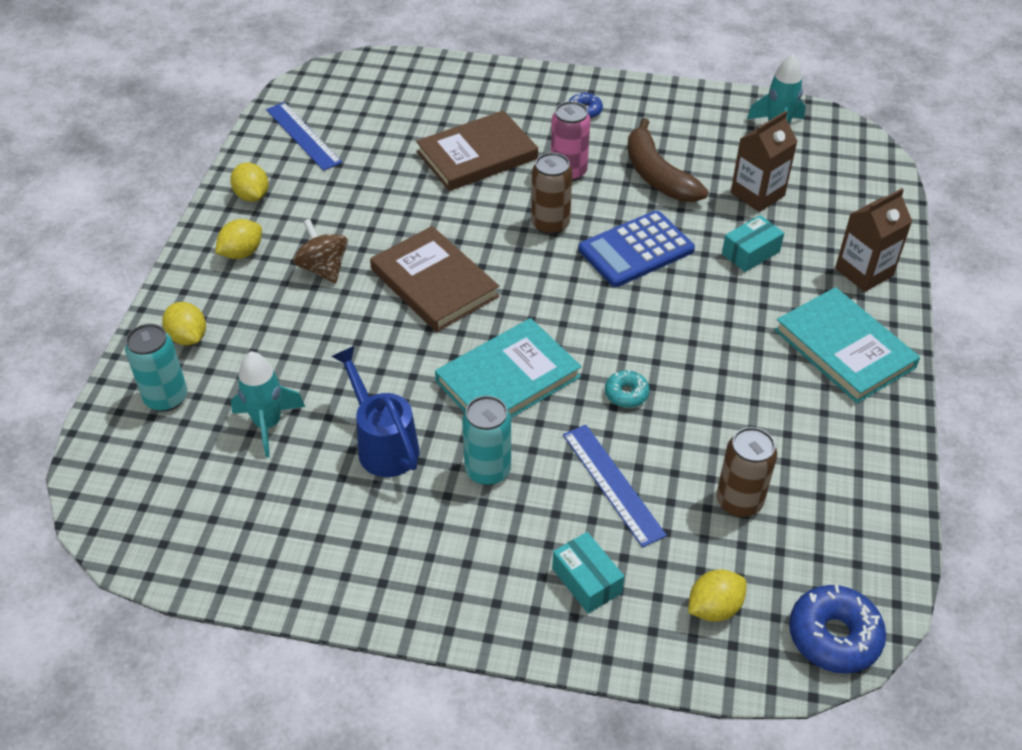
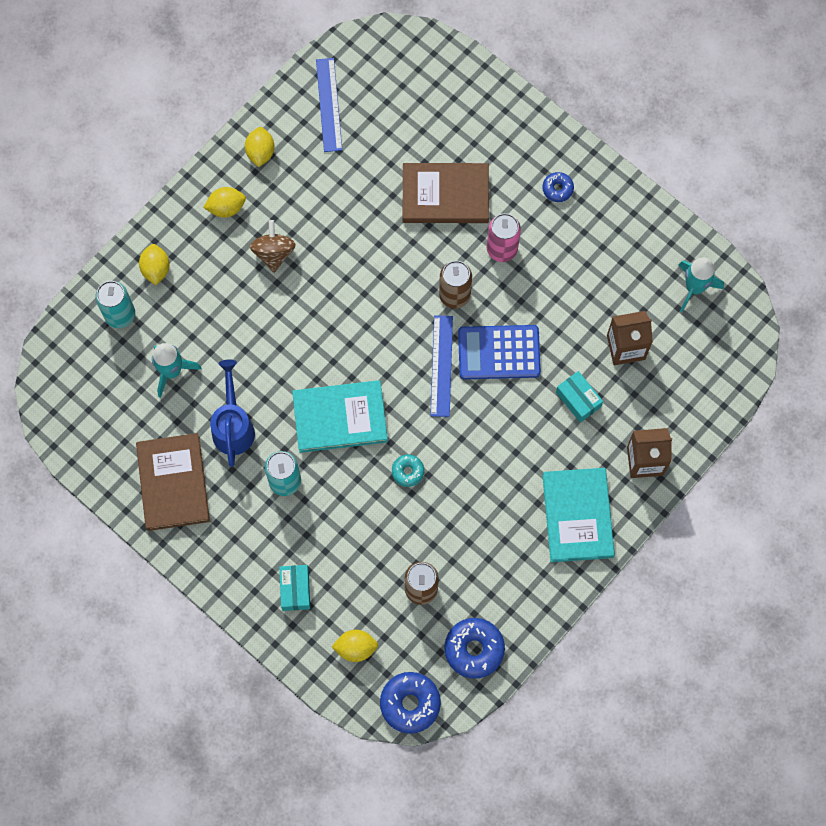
camera: 30 degrees right, 25 degrees up
brown book [370,226,499,332] -> brown book moved to [136,433,210,531]
blue ruler [563,425,667,547] -> blue ruler moved to [430,315,453,417]
brown banana [627,118,708,202] -> none
turquoise box [722,215,784,272] -> turquoise box turned 60 degrees clockwise [556,371,603,423]
none -> blue donut [444,618,505,679]

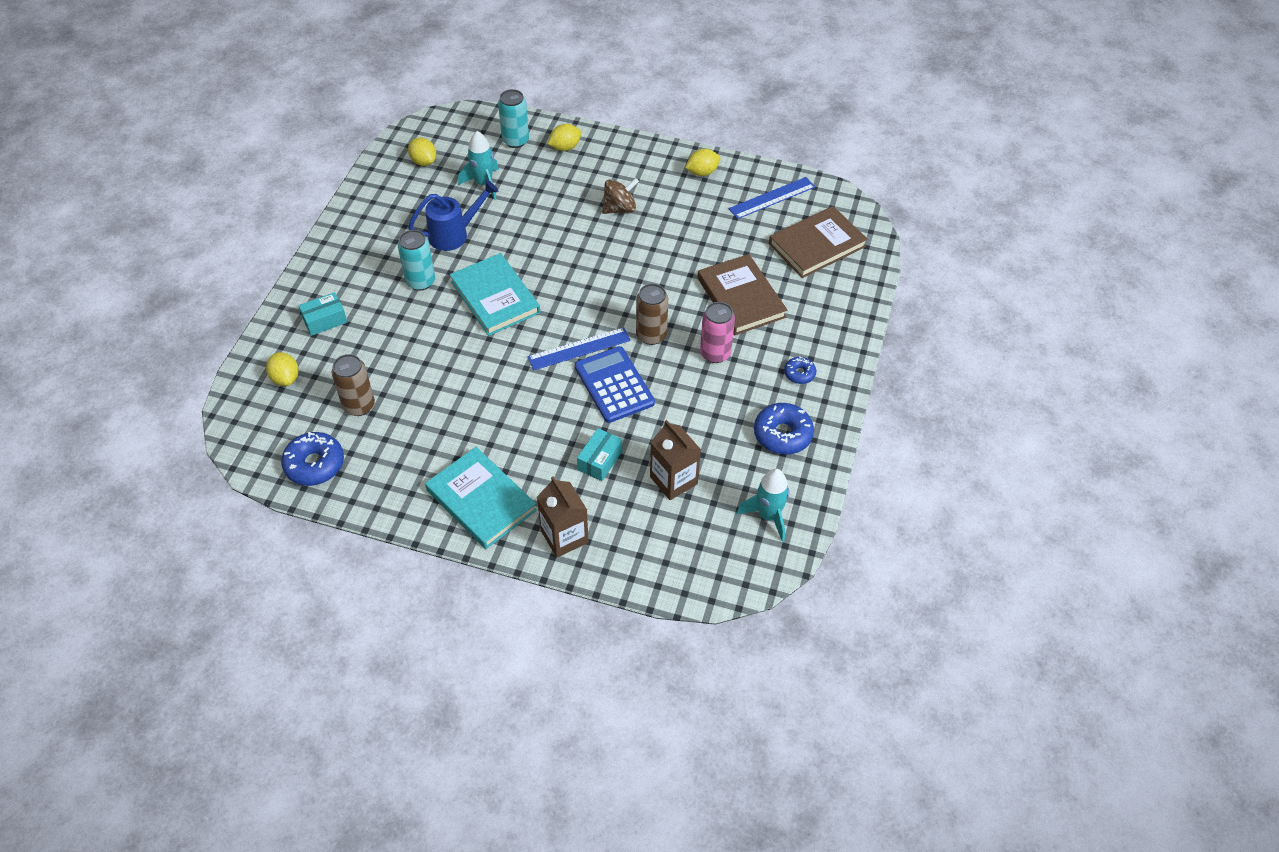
camera: 65 degrees right, 20 degrees down
brown book [136,433,210,531] -> brown book moved to [769,206,868,278]
yellow lemon [203,187,246,218] -> yellow lemon moved to [408,137,436,166]
blue donut [380,672,441,734] -> blue donut moved to [754,403,814,455]
turquoise donut [392,455,424,487] -> none
turquoise book [542,468,615,562] -> turquoise book turned 75 degrees clockwise [425,447,537,549]

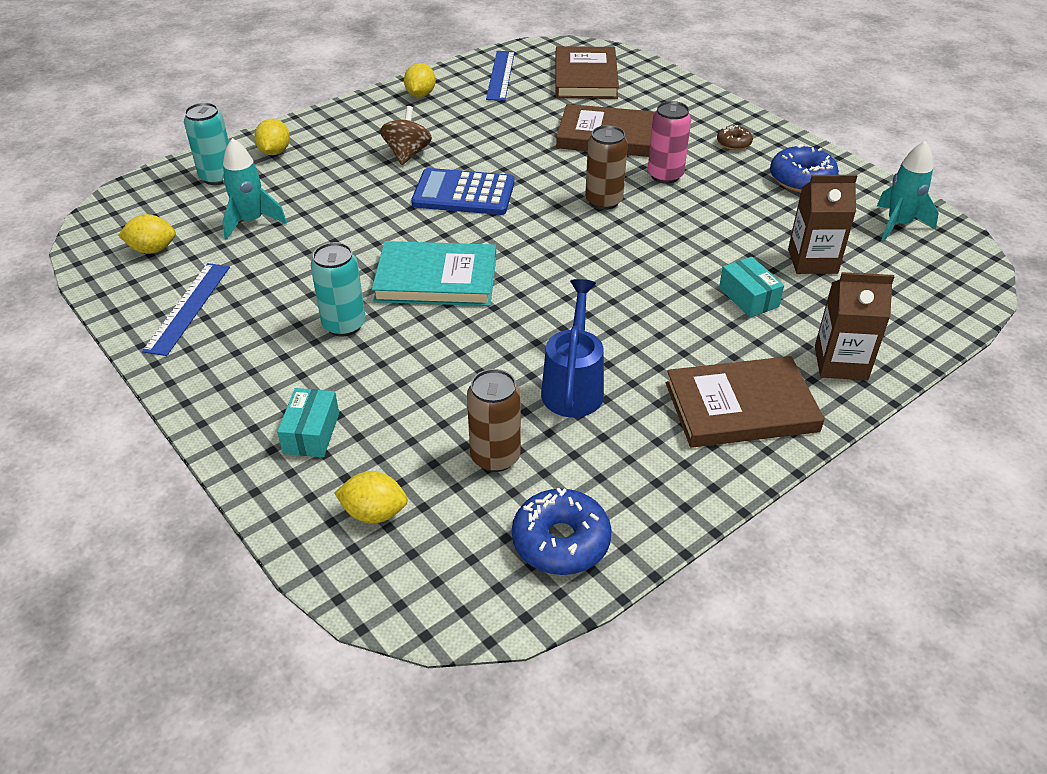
camera: 55 degrees left, 10 degrees down
blue watering can [408,180,498,251] -> blue watering can moved to [541,279,604,417]
turquoise book [425,447,537,549] -> brown book [666,356,825,448]
blue ruler [528,327,631,370] -> blue ruler moved to [142,263,230,356]
blue calculator [575,346,655,423] -> blue calculator moved to [411,168,515,215]
blue donut [784,356,816,384] -> brown donut [717,125,753,150]

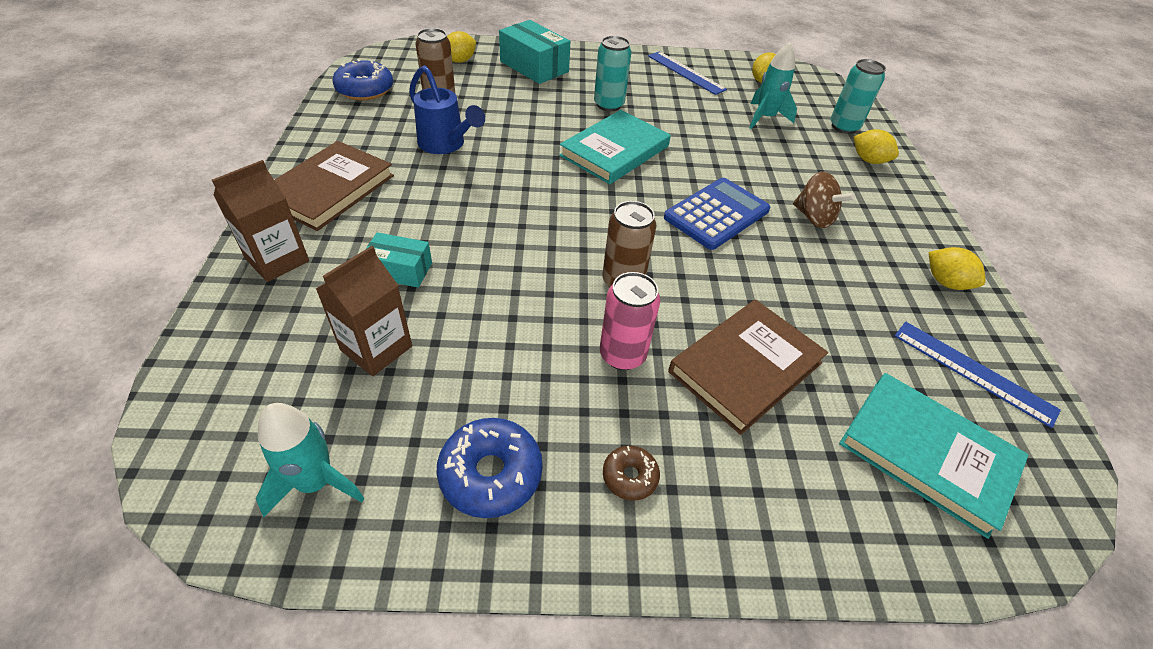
camera: 125 degrees right, 5 degrees up
turquoise box [277,388,339,457] -> turquoise box [499,20,570,84], size x1.64
brown book [555,46,619,99] -> turquoise book [839,373,1029,539]

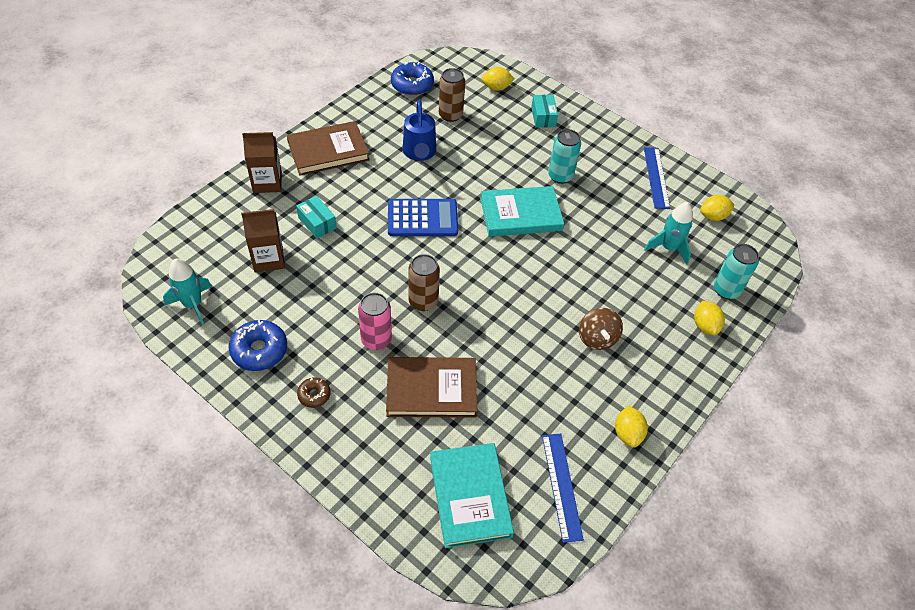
camera: 40 degrees right, 5 degrees up
turquoise box [499,20,570,84] -> turquoise box [531,95,558,128], size x0.61
blue calculator [664,178,770,250] -> blue calculator moved to [388,199,458,236]

